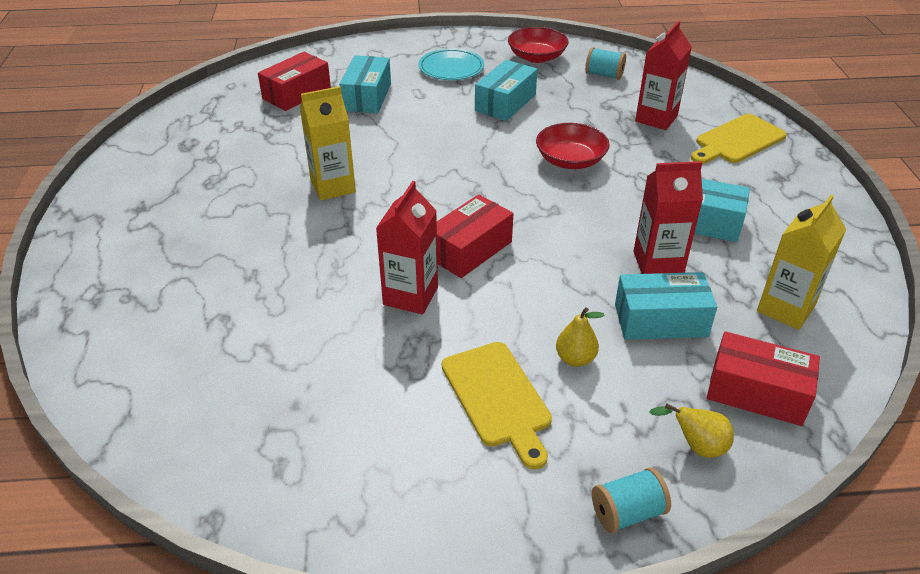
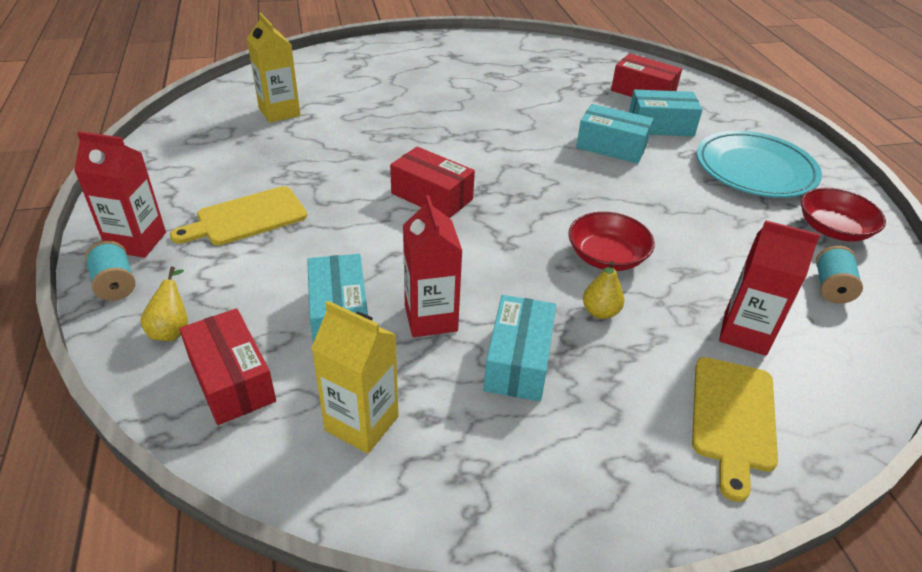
camera: 80 degrees right, 0 degrees up
yellow carton [300,86,356,200] -> yellow carton moved to [247,13,300,123]
red carton [376,181,438,314] -> red carton moved to [74,131,166,258]
turquoise plate [419,48,484,80] -> turquoise plate [697,131,822,198], size x1.58
turquoise box [475,60,538,121] -> turquoise box moved to [576,104,653,164]
yellow pear [556,307,605,367] -> yellow pear moved to [583,261,624,319]
yellow cutting board [691,114,787,164] -> yellow cutting board turned 120 degrees counterclockwise [692,357,778,502]
red box [707,331,820,426] -> red box turned 45 degrees counterclockwise [179,308,276,425]

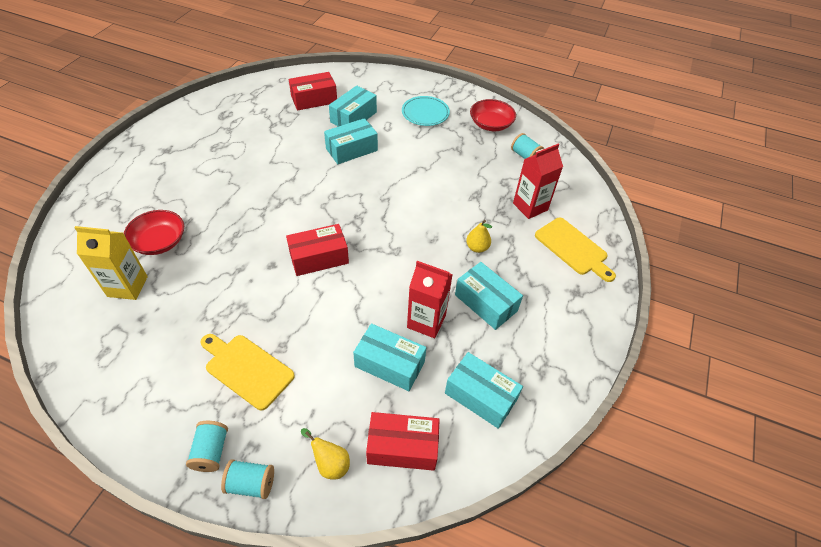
camera: 55 degrees left, 10 degrees up
red carton [74,131,166,258] -> turquoise spool [186,421,228,472]
yellow cutting board [170,186,307,245] -> yellow cutting board turned 120 degrees clockwise [201,334,295,410]
yellow carton [311,301,399,454] -> turquoise box [445,352,523,429]
red bowl [568,212,655,271] -> red bowl moved to [124,210,184,255]
turquoise plate [697,131,822,198] -> turquoise plate [402,96,450,126], size x0.63

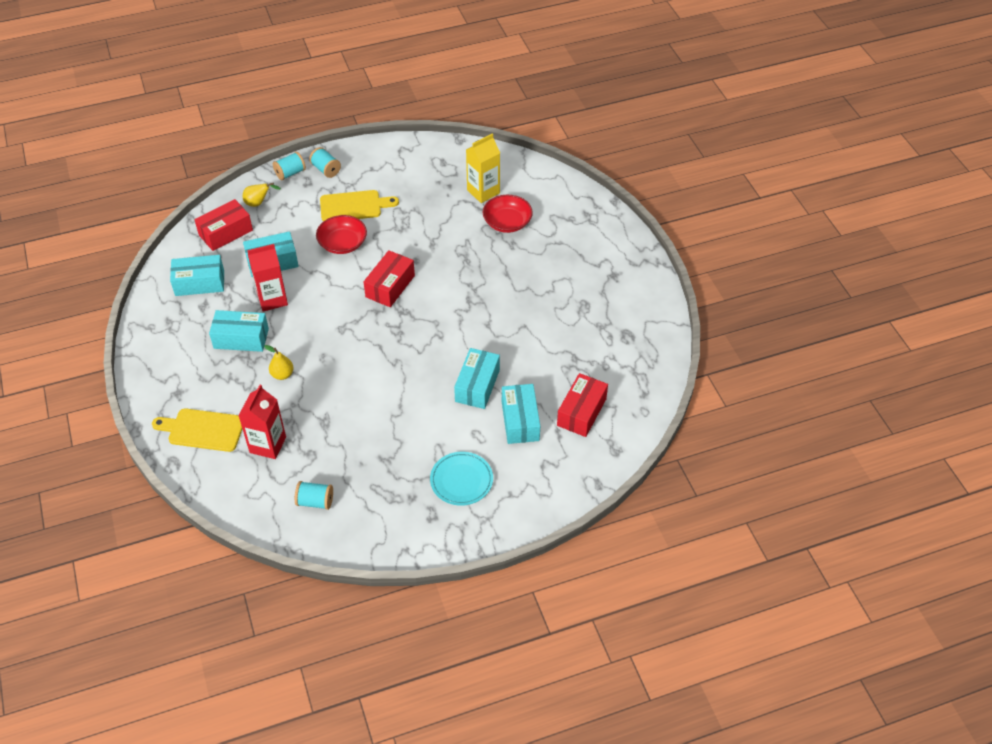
camera: 140 degrees right, 0 degrees up
red bowl [470,99,516,131] -> red bowl moved to [316,215,367,254]

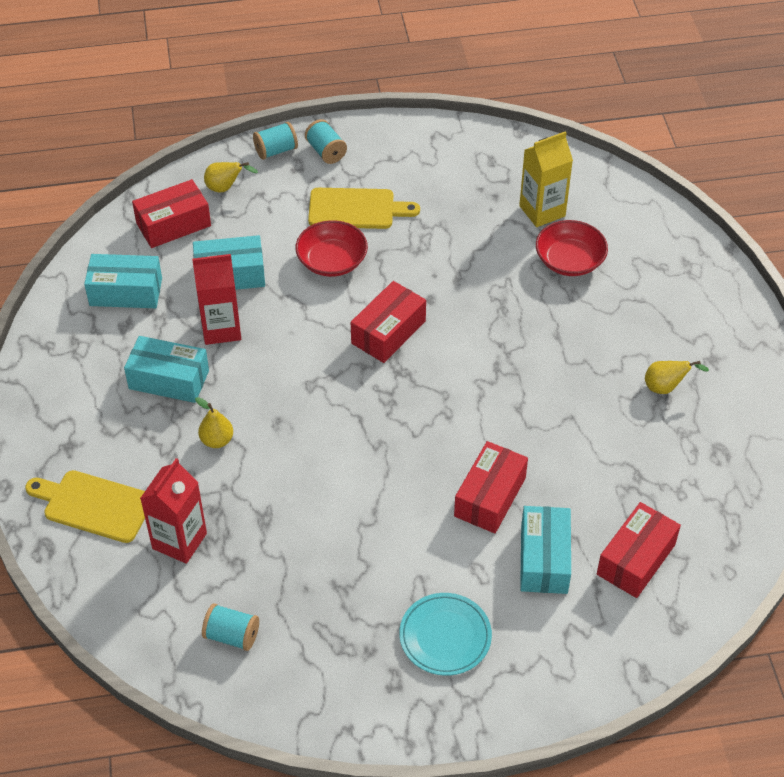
camera: 10 degrees right, 0 degrees up
turquoise box [454,348,500,409] -> red box [454,441,528,533]
none -> yellow pear [645,361,709,394]

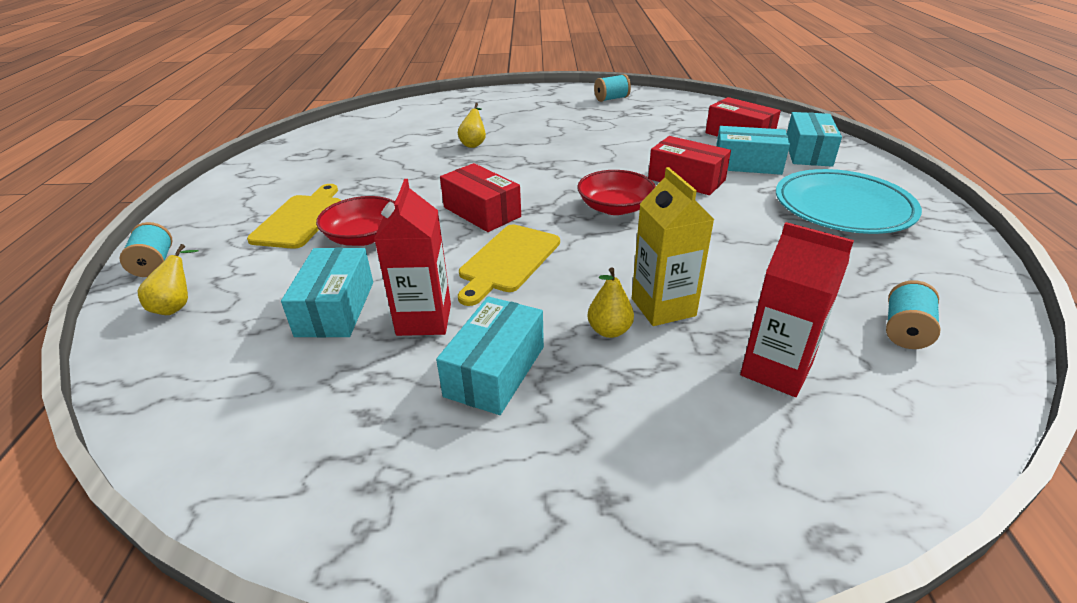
camera: 80 degrees left, 15 degrees down
yellow cutting board [25,470,145,543] -> yellow cutting board moved to [458,225,560,306]
turquoise box [84,254,162,308] -> turquoise box moved to [787,112,842,167]
red box [132,179,211,248] -> none
turquoise spool [305,119,347,164] -> turquoise spool moved to [594,74,631,102]
turquoise plate [399,593,492,675] -> turquoise plate [776,169,922,234], size x1.58
yellow carton [519,131,573,227] -> yellow carton moved to [632,167,715,326]
red bowl [536,220,608,276] -> red bowl moved to [577,170,656,215]
yellow pear [645,361,709,394] -> yellow pear moved to [458,103,486,148]

